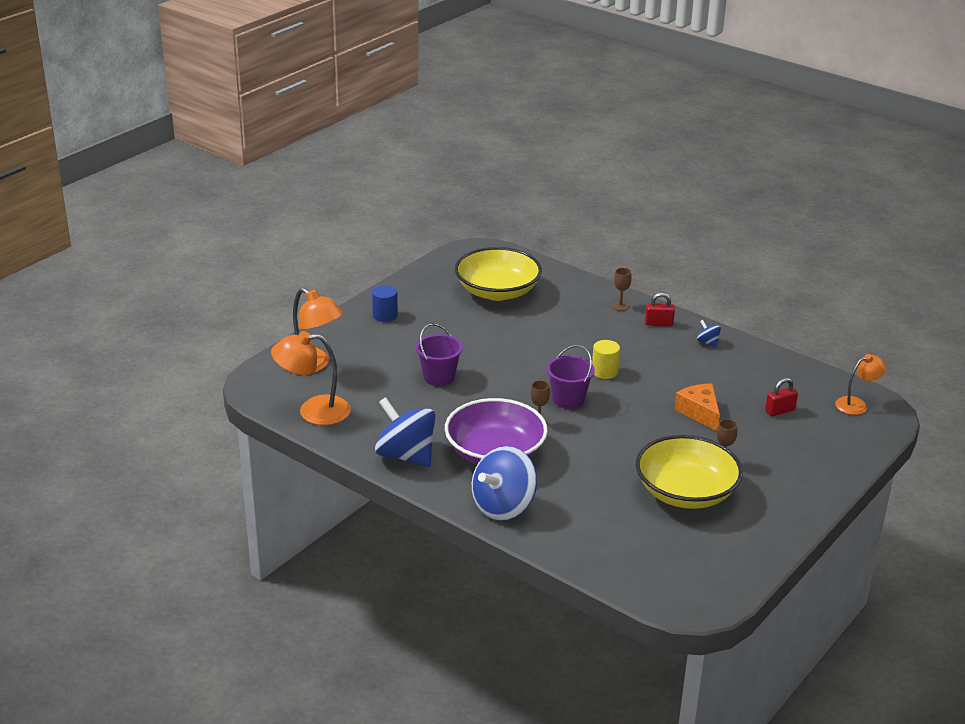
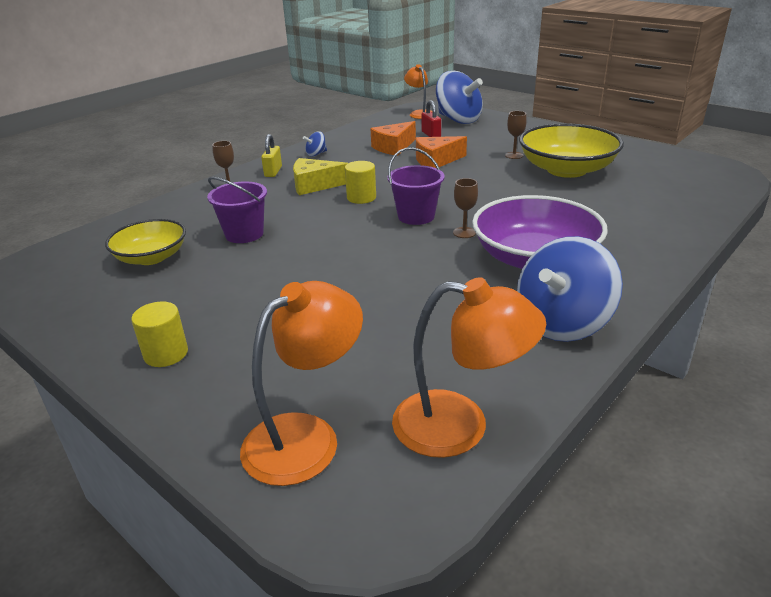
camera: 85 degrees left, 0 degrees up
orange lamp [271,331,351,425] -> orange lamp turned 75 degrees counterclockwise [392,277,546,458]
blue cylinder [372,285,398,322] -> yellow cylinder [131,302,188,367]
purple bucket [416,323,463,386] -> purple bucket moved to [207,177,267,243]
yellow bowl [455,247,542,301] -> yellow bowl [105,219,186,265], size x0.63
blue spinning top [472,446,537,521] -> blue spinning top moved to [436,71,483,124]
red padlock [645,293,675,326] -> yellow padlock [261,134,282,177]
none -> yellow cheese [293,158,348,195]
none -> orange cheese [370,121,416,156]

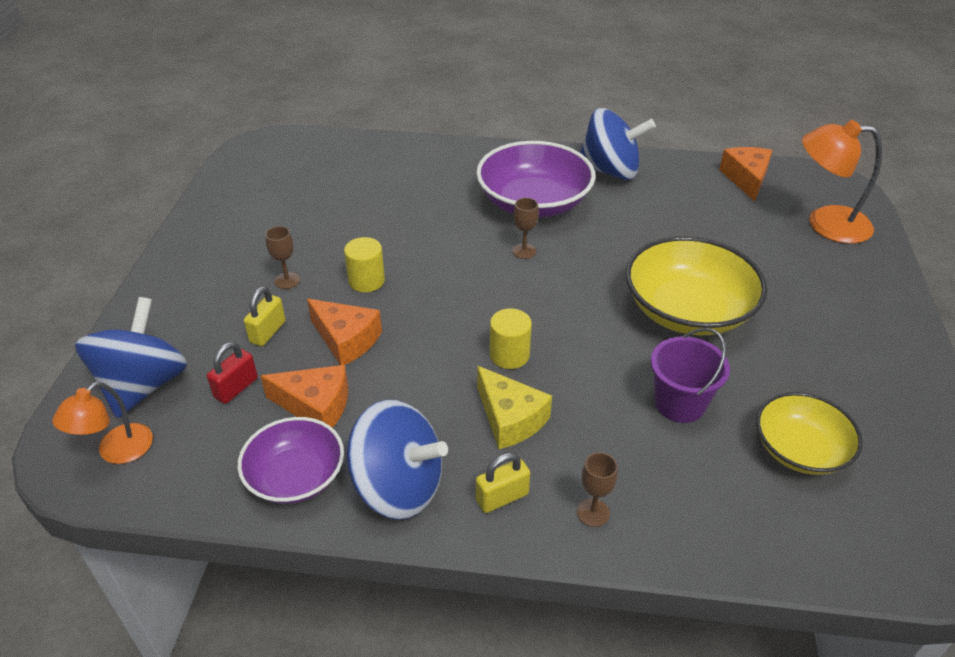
camera: 125 degrees left, 10 degrees up
yellow cylinder [131,302,188,367] -> yellow cylinder moved to [344,237,385,292]
blue spinning top [303,131,327,157] -> blue spinning top [347,400,448,520], size x2.34
purple bucket [387,147,445,225] -> none
orange lamp [392,277,546,458] -> orange cheese [719,147,772,201]
yellow bowl [519,123,624,178] -> yellow bowl moved to [626,236,767,336]
none -> purple bowl [238,417,344,504]
none -> yellow padlock [244,286,286,346]

